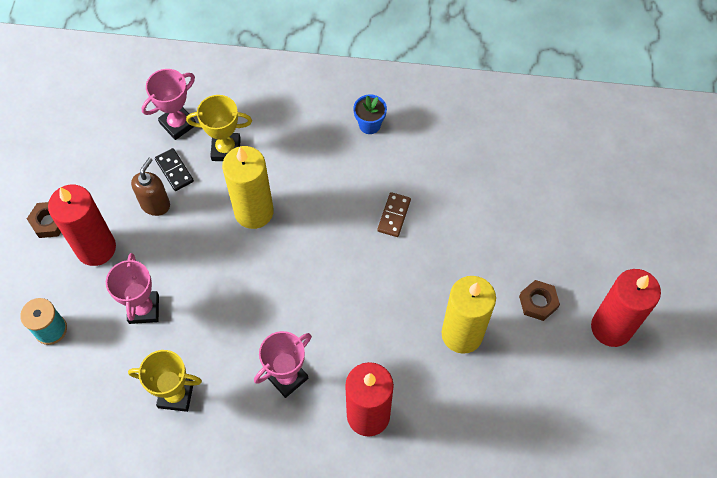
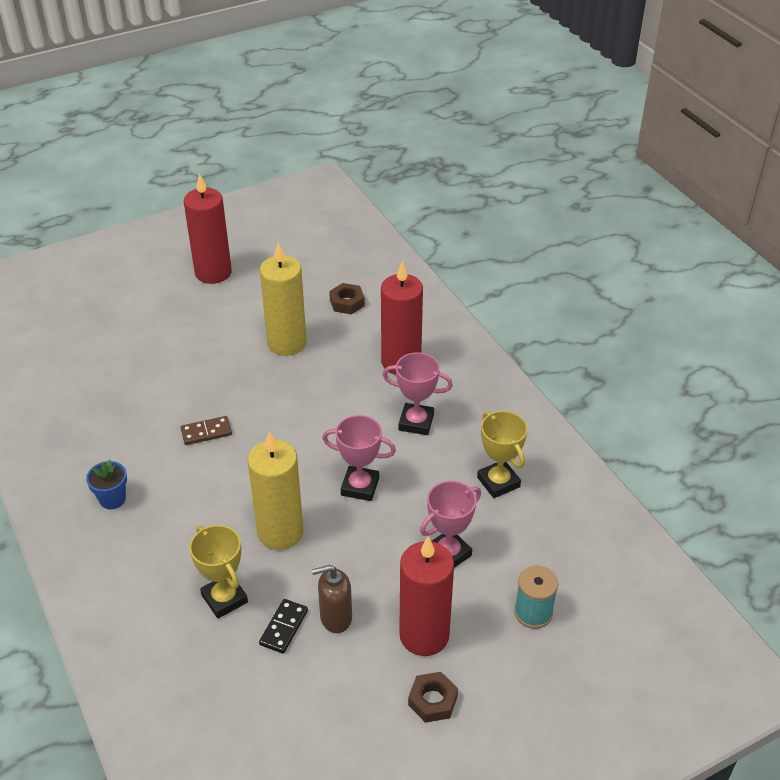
camera: 125 degrees left, 20 degrees down
pink trophy [142,69,196,140] -> pink trophy moved to [322,415,396,501]
brown nut [519,280,560,321] -> brown nut moved to [329,283,365,315]

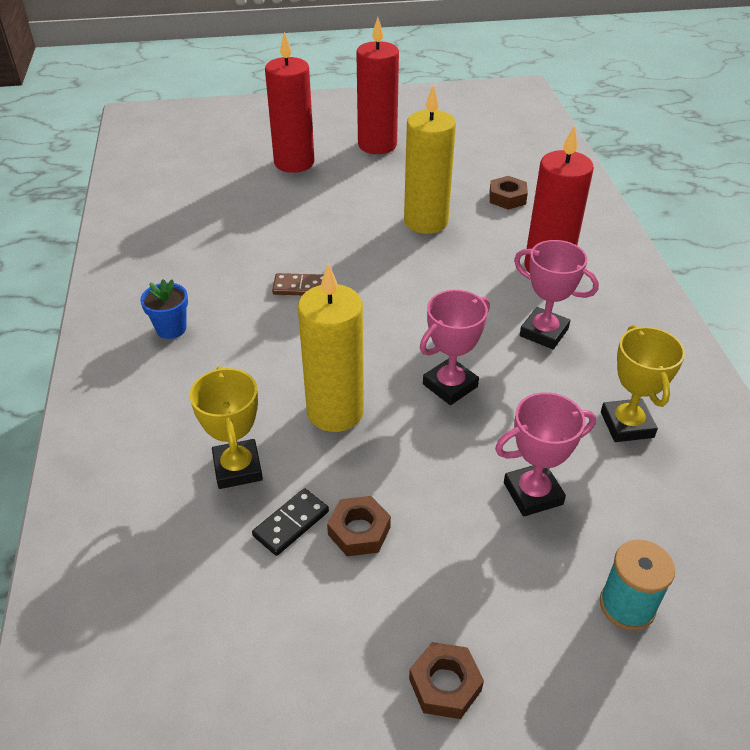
camera: 20 degrees right, 0 degrees up
brown soap dispenser [311,565,352,633] -> brown nut [327,496,391,556]
pink trophy [322,415,396,501] -> pink trophy turned 75 degrees counterclockwise [420,290,490,405]
red candle [399,536,454,656] -> red candle moved to [265,32,315,173]

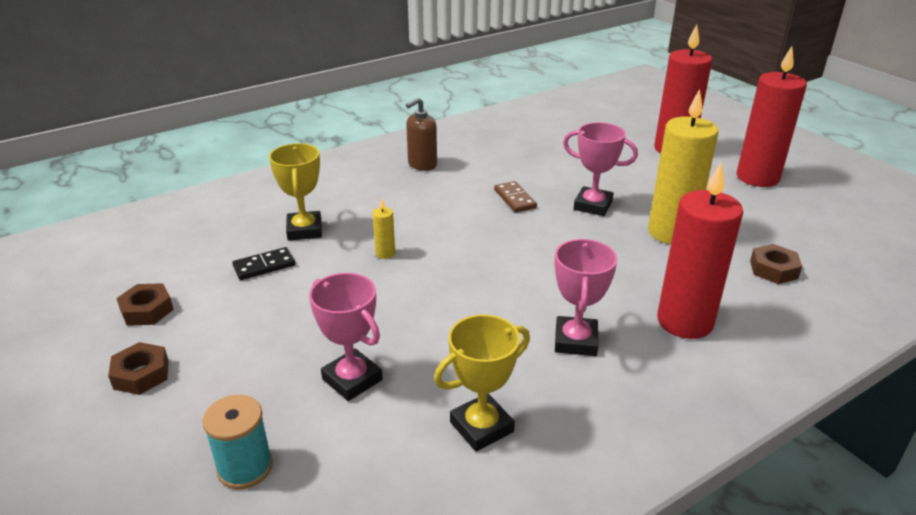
camera: 65 degrees right, 10 degrees down
blue flower pot [140,279,188,339] -> brown soap dispenser [406,97,437,171]
yellow trophy [190,366,263,489] -> yellow trophy turned 60 degrees counterclockwise [269,143,322,241]
black domino [252,488,329,556] -> black domino turned 45 degrees counterclockwise [232,247,295,280]
yellow candle [298,263,364,432] -> yellow candle [372,199,395,259], size x0.40
brown nut [327,496,391,556] -> brown nut moved to [116,283,174,326]
pink trophy [420,290,490,405] -> pink trophy moved to [563,122,638,216]

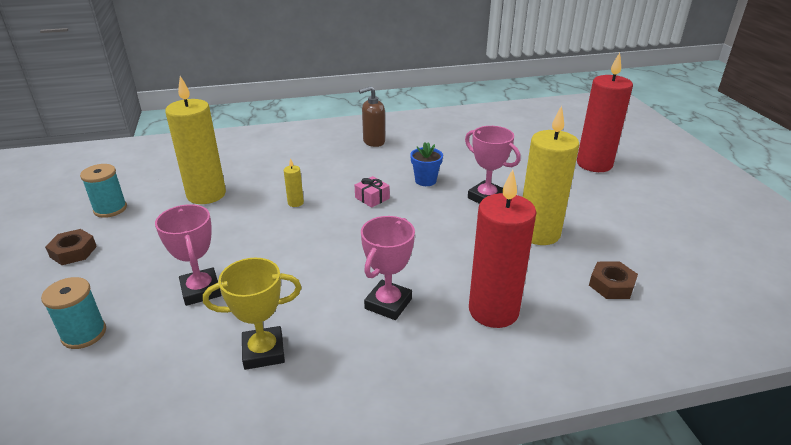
camera: 20 degrees right, 0 degrees up
brown nut [116,283,174,326] -> turquoise spool [80,164,127,218]
black domino [232,247,295,280] -> yellow candle [165,76,226,204]
yellow trophy [269,143,322,241] -> none
brown domino [494,181,537,213] -> blue flower pot [410,142,443,186]
red candle [736,46,807,187] -> none
none -> pink gift [355,176,390,208]

